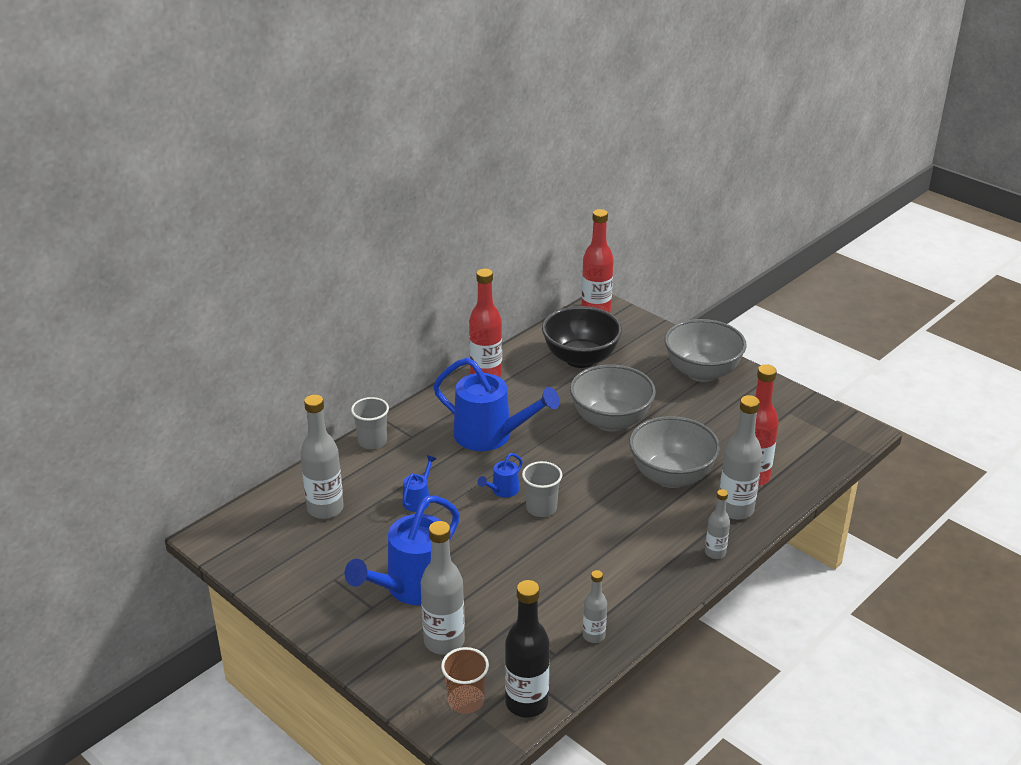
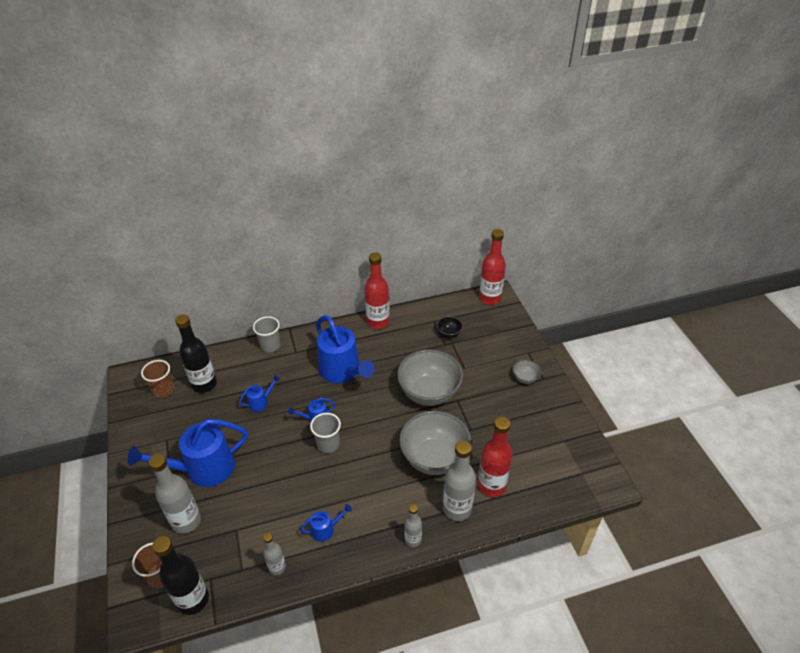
camera: 30 degrees right, 10 degrees up
grey bottle [300,395,344,519] -> black bottle [175,314,217,393]
black bowl [542,306,622,368] -> black bowl [436,316,463,338], size x0.44
grey bowl [665,319,747,382] -> grey bowl [513,360,541,384], size x0.44
none -> brown cup [141,360,174,398]
none -> blue watering can [300,504,352,542]

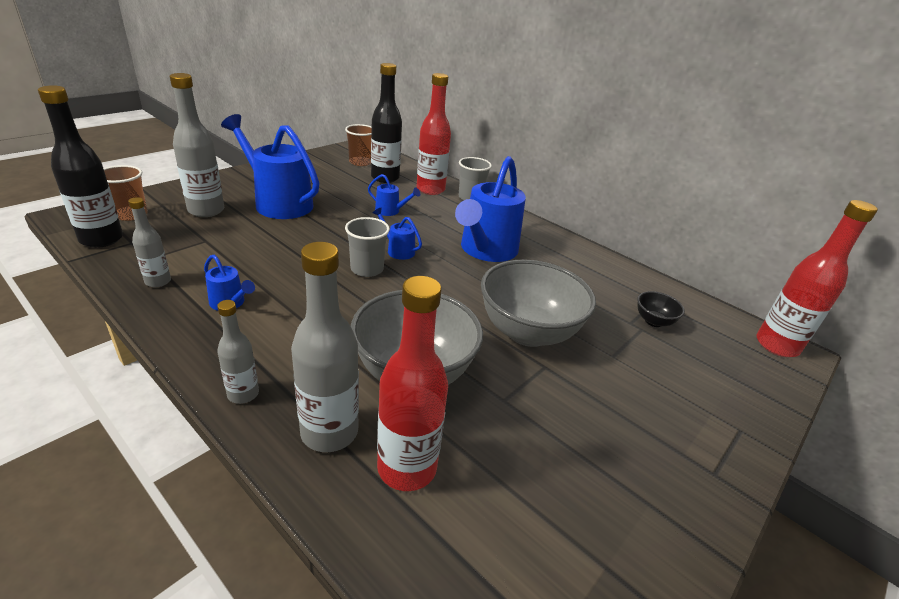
camera: 55 degrees right, 10 degrees down
red bottle [365,253,390,329] -> red bottle moved to [417,73,451,195]
grey bowl [513,360,541,384] -> none

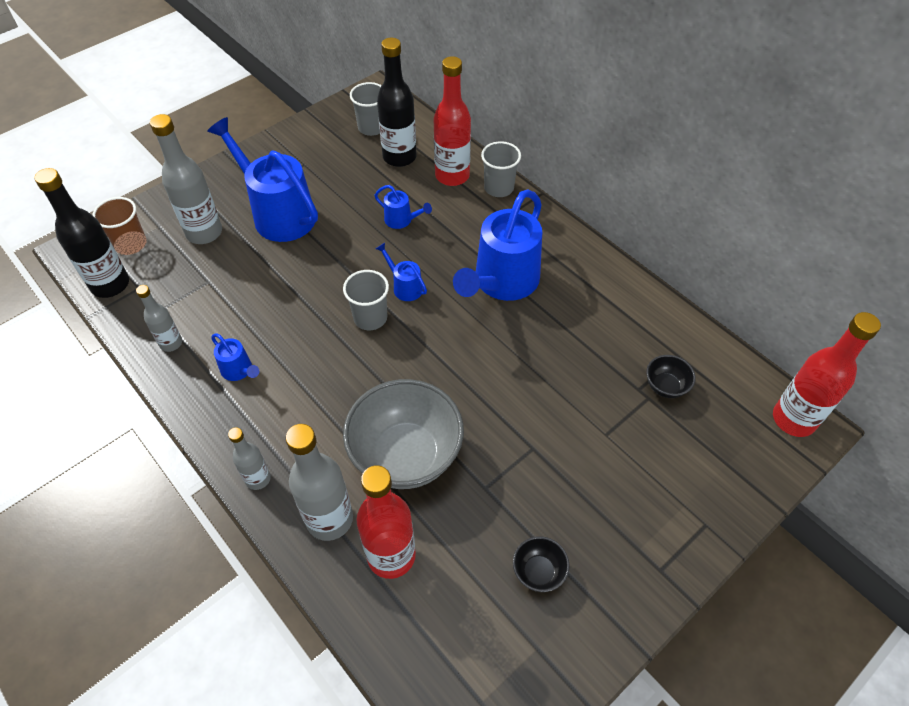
camera: 10 degrees right, 20 degrees up
brown cup [345,124,372,166] -> grey cup [350,82,382,136]
grey bowl [481,260,596,347] -> none
none -> black bowl [513,536,570,592]

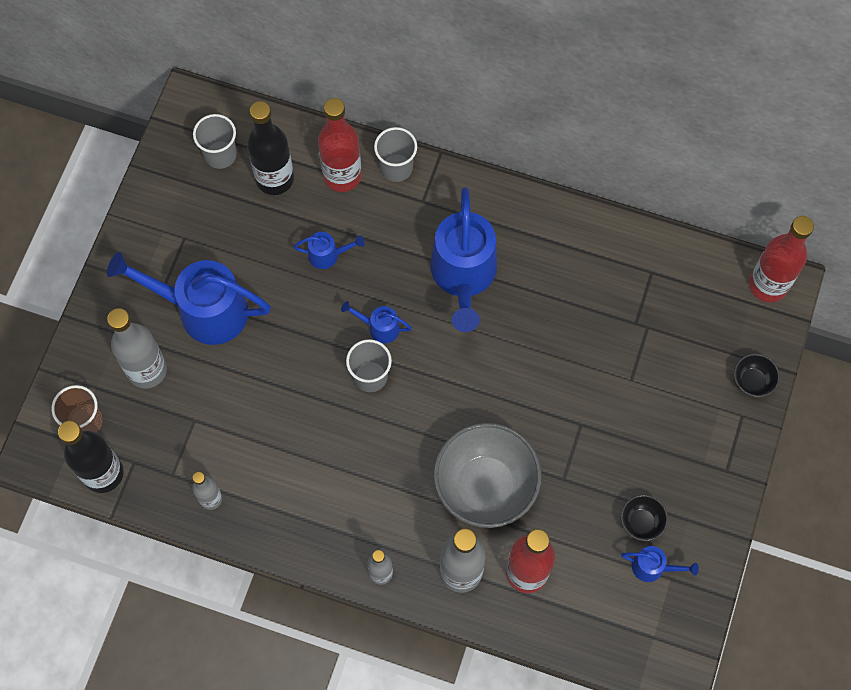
camera: 30 degrees left, 15 degrees up
blue watering can [211,333,259,381] -> blue watering can moved to [621,546,699,582]
black bowl [646,355,696,398] -> black bowl moved to [734,354,780,397]

